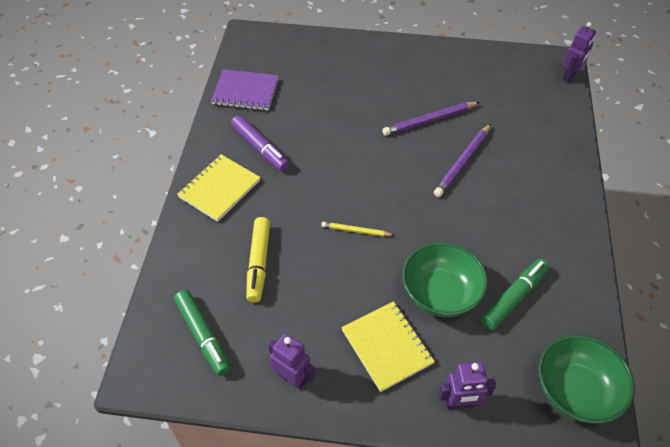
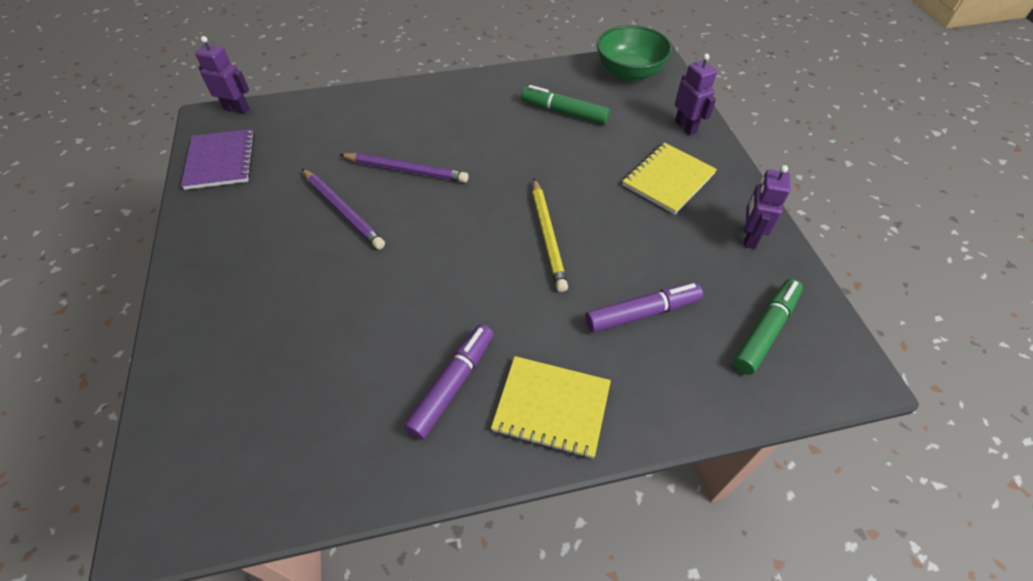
camera: 110 degrees left, 0 degrees up
purple notebook [211,69,279,111] -> purple notebook moved to [181,129,255,190]
yellow marker [246,217,270,303] -> purple marker [585,283,703,333]
yellow pencil [321,222,395,237] -> yellow pencil [532,179,568,292], size x1.66
green bowl [402,242,488,317] -> none

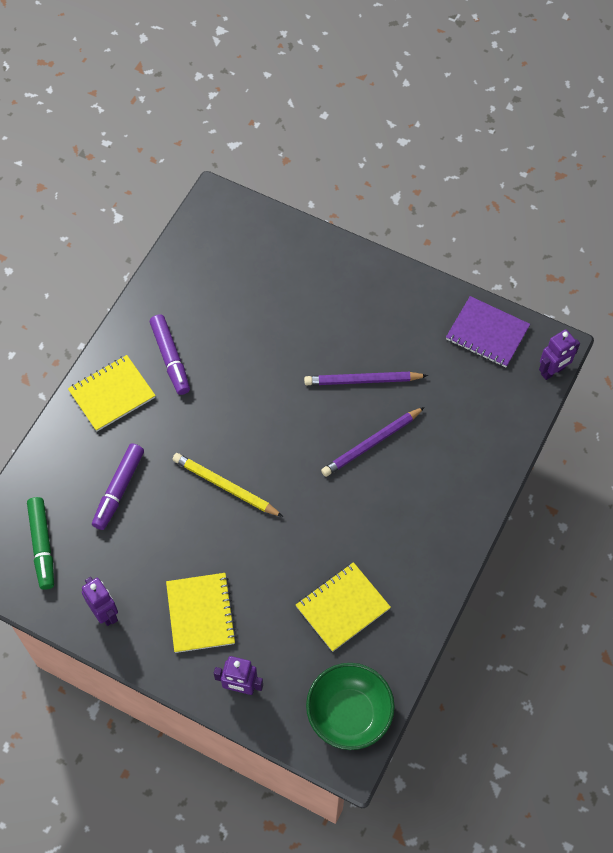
camera: 130 degrees right, 10 degrees up
green marker [521,85,610,124] -> yellow notebook [296,562,391,652]

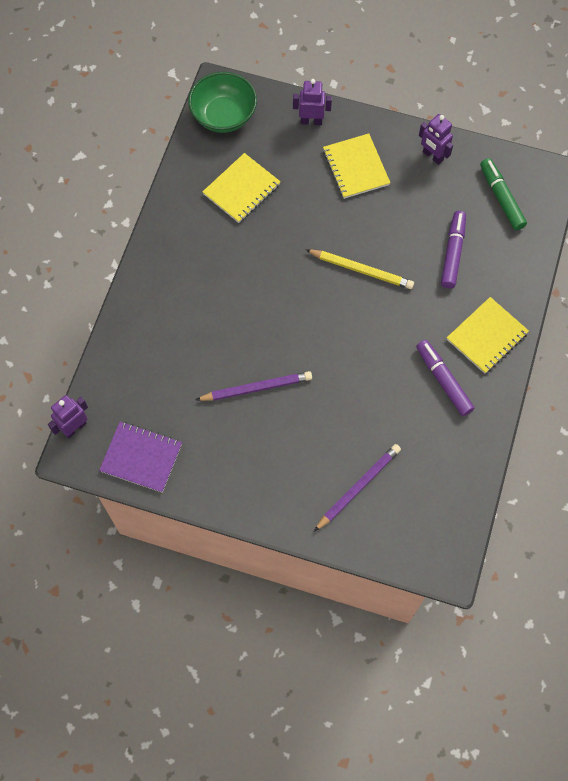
camera: 170 degrees right, 5 degrees up
purple pencil [321,407,425,477] -> purple pencil moved to [314,444,401,531]

